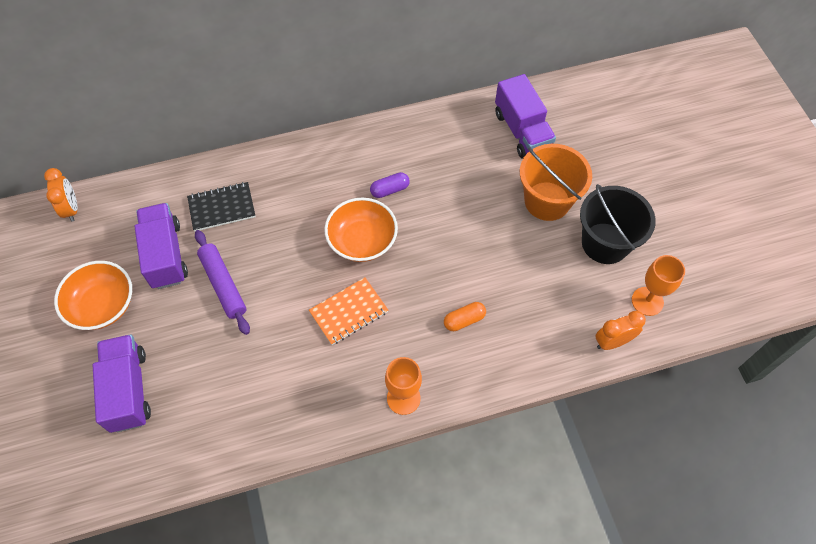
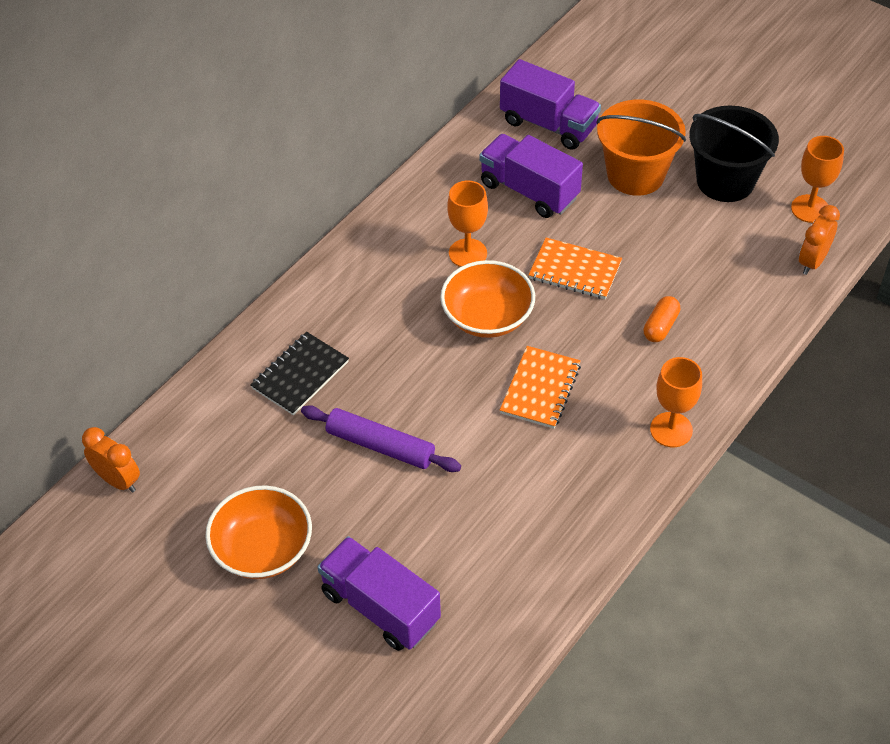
camera: 35 degrees left, 10 degrees down
purple truck [134,203,188,289] -> purple truck moved to [479,134,583,218]
purple capsule [370,172,410,198] -> orange goblet [447,181,488,267]
none -> orange notebook [529,238,622,299]

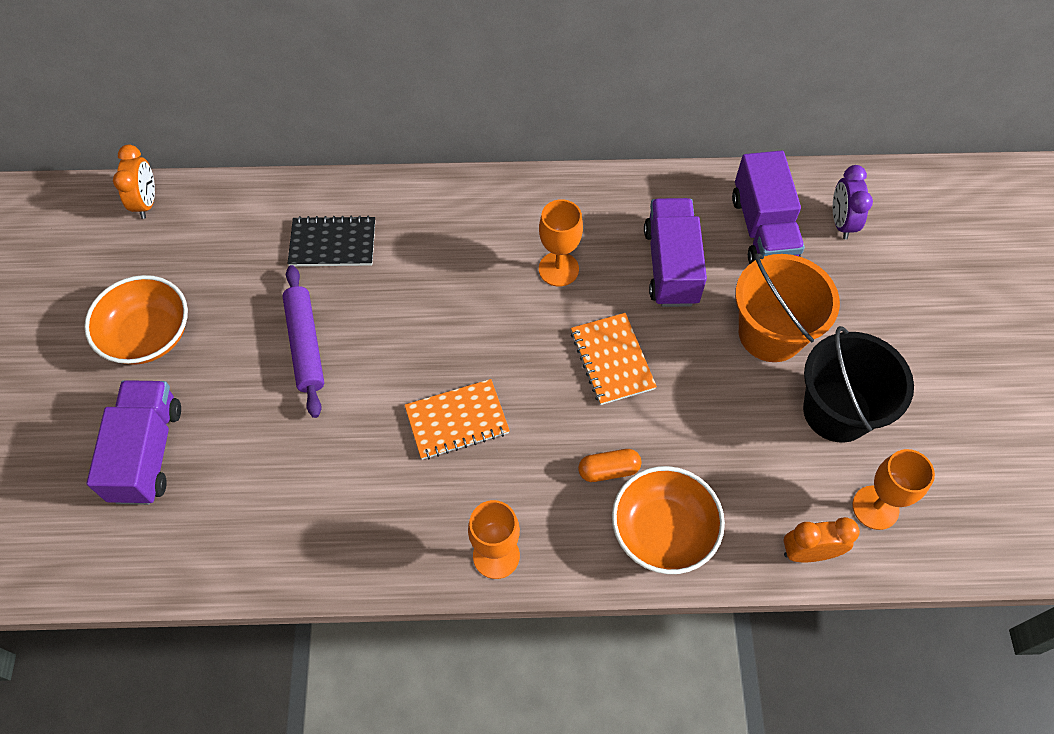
camera: 50 degrees right, 10 degrees up
orange bowl [440,260,535,338] -> orange bowl moved to [612,466,725,574]
none -> purple clock [833,165,873,239]

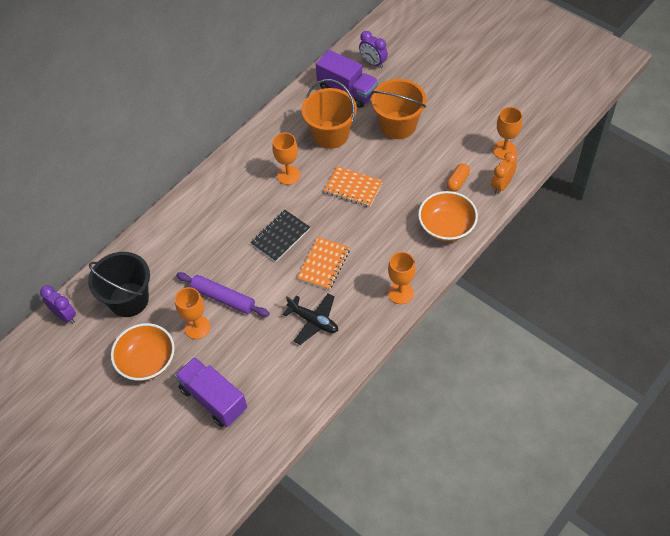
camera: 45 degrees left, 5 degrees down
orange clock [113,145,155,219] -> purple clock [40,285,76,323]
black notebook [287,215,375,266] -> black notebook moved to [250,210,310,262]
orange capsule [578,449,642,482] -> orange capsule moved to [447,164,470,192]
purple truck [644,198,707,307] -> orange bucket [301,79,357,149]
black bucket [803,326,914,443] -> black bucket moved to [88,252,150,317]
none -> orange goblet [175,287,210,339]
none -> black plane [283,294,338,345]

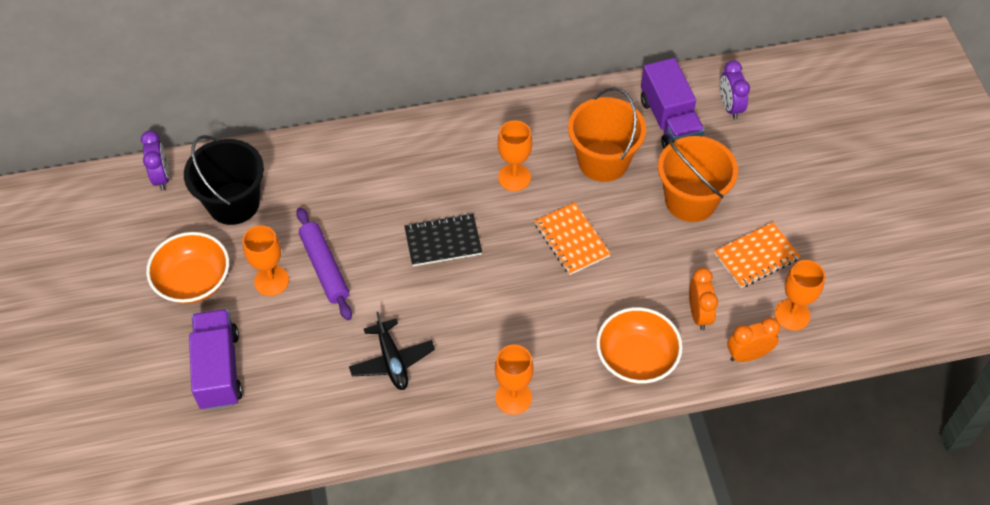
camera: 35 degrees right, 0 degrees up
orange notebook [297,237,350,290] -> orange notebook moved to [714,222,800,288]
orange capsule [447,164,470,192] -> orange clock [689,268,718,330]

